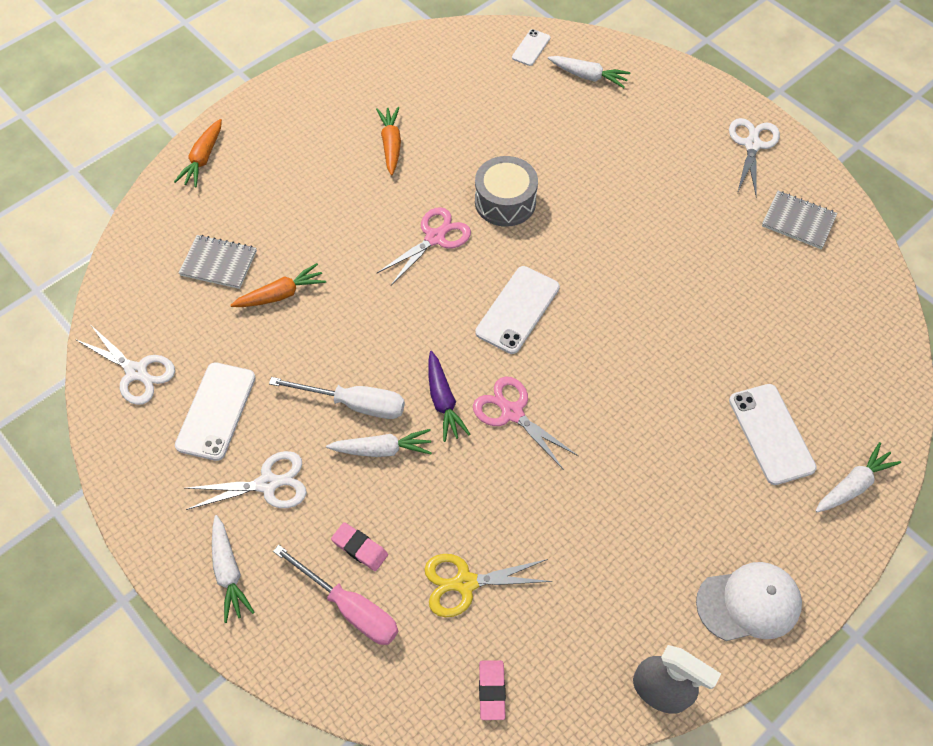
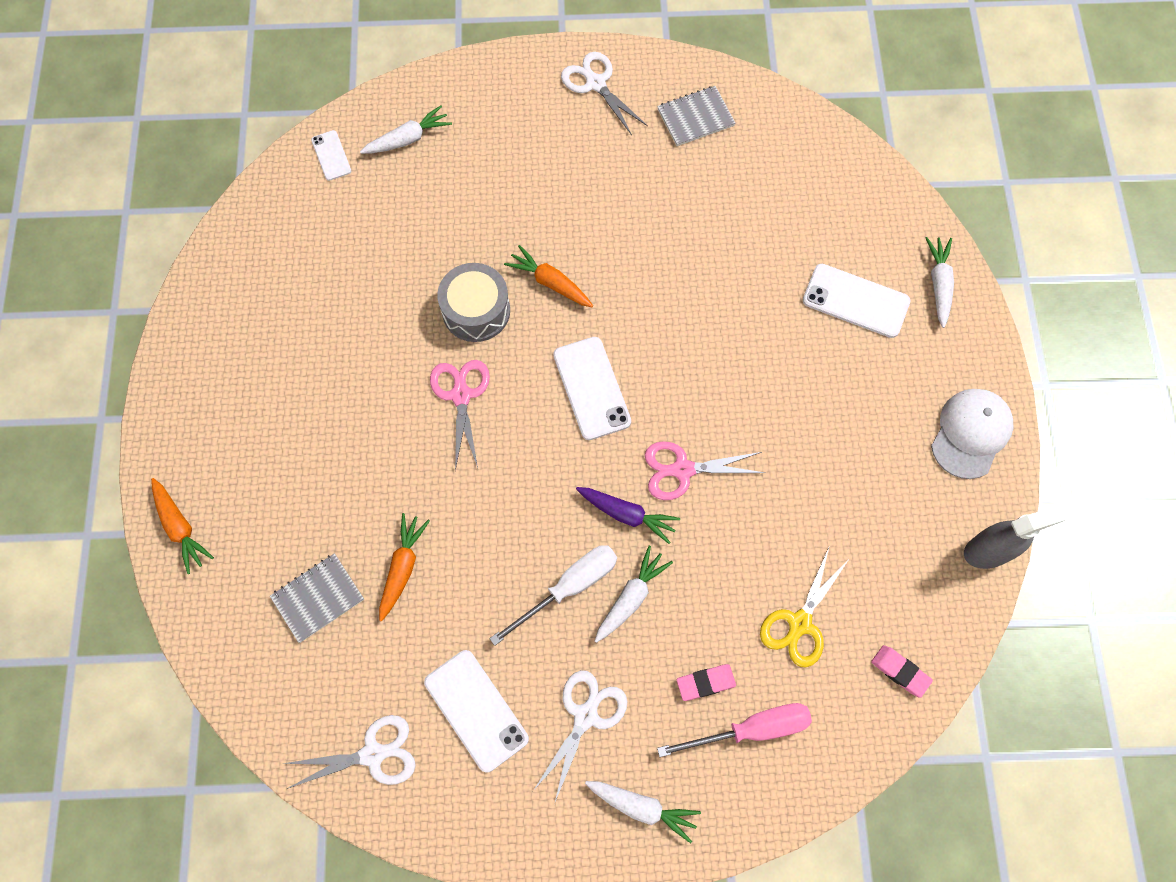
camera: 50 degrees left, 10 degrees up
orange carrot [376,107,401,175] -> orange carrot moved to [504,245,593,307]

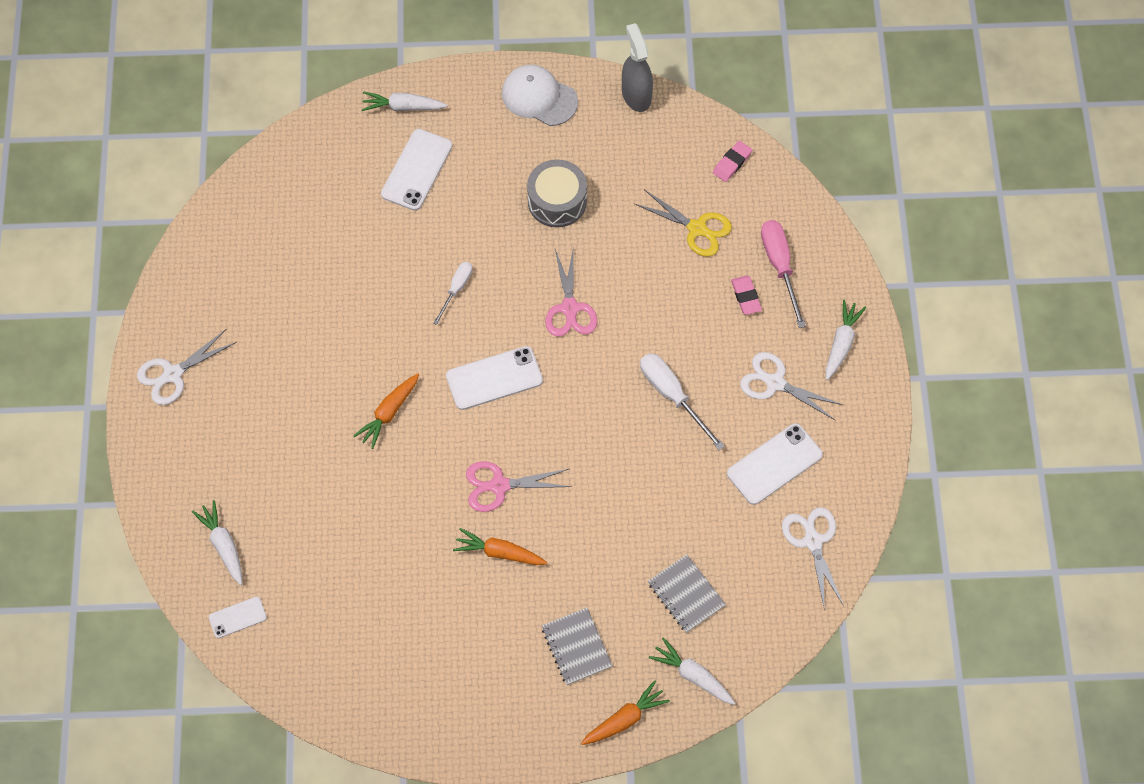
camera: 90 degrees left, 5 degrees down
orange carrot [379,513,430,621] -> orange carrot moved to [453,528,547,565]
grey drum [437,263,510,342] -> grey drum moved to [527,159,587,228]
purple carrot [576,487,680,544] -> none
white carrot [595,546,673,643] -> white carrot moved to [649,637,736,705]
grey notebook [657,86,736,146] -> grey notebook moved to [542,608,613,685]
none -> white screwdriver [433,262,472,325]

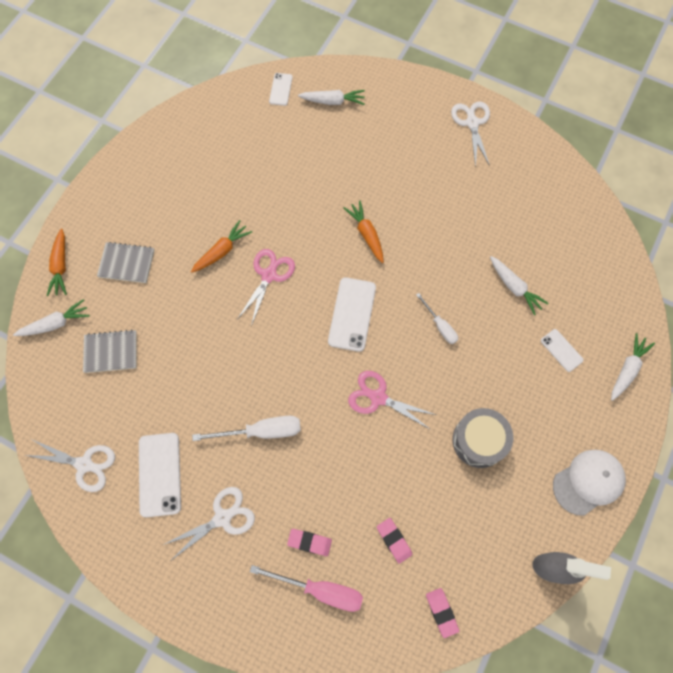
camera: 120 degrees right, 5 degrees up
white phone [381,129,452,211] -> white phone [541,329,584,372], size x0.57
yellow scissors [635,190,732,257] -> pink eraser [377,518,412,564]
white carrot [826,300,866,380] -> white carrot moved to [490,256,549,315]

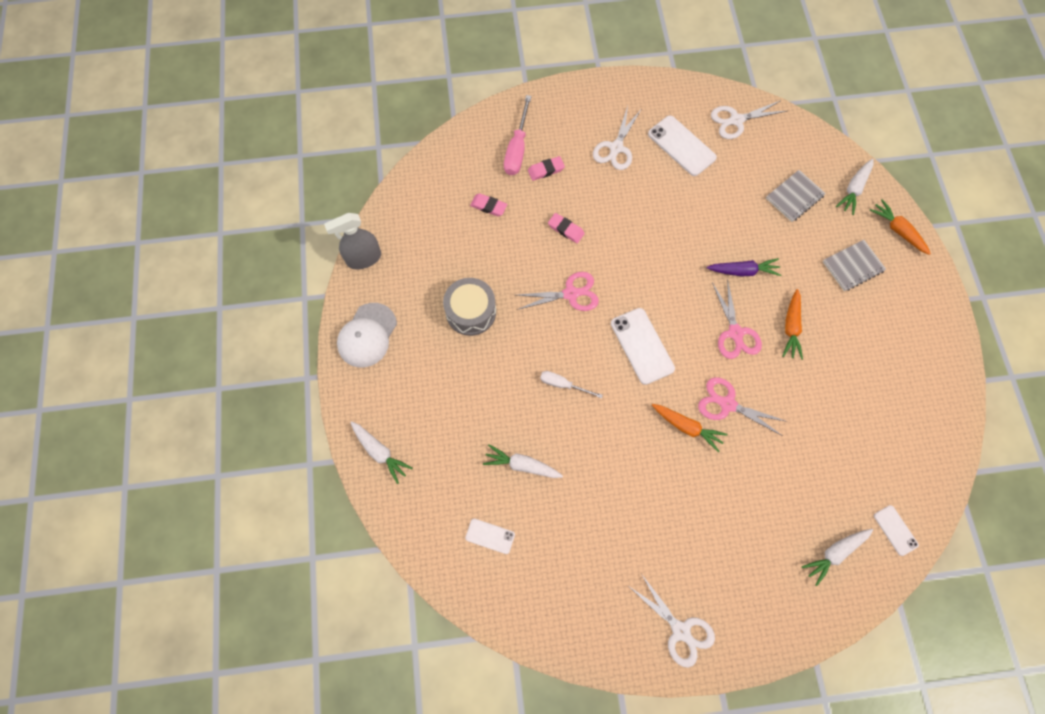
camera: 145 degrees right, 0 degrees up
white screwdriver [192,416,301,441] -> none
pink screwdriver [250,565,363,612] -> pink screwdriver turned 60 degrees counterclockwise [504,95,532,175]
pink eraser [426,588,459,638] -> pink eraser moved to [548,213,585,243]
white phone [541,329,584,372] -> white phone moved to [465,519,515,554]
white carrot [611,333,655,401] -> white carrot turned 45 degrees counterclockwise [350,421,413,484]
none -> pink scissors [698,377,788,436]
none -> purple carrot [707,258,781,277]

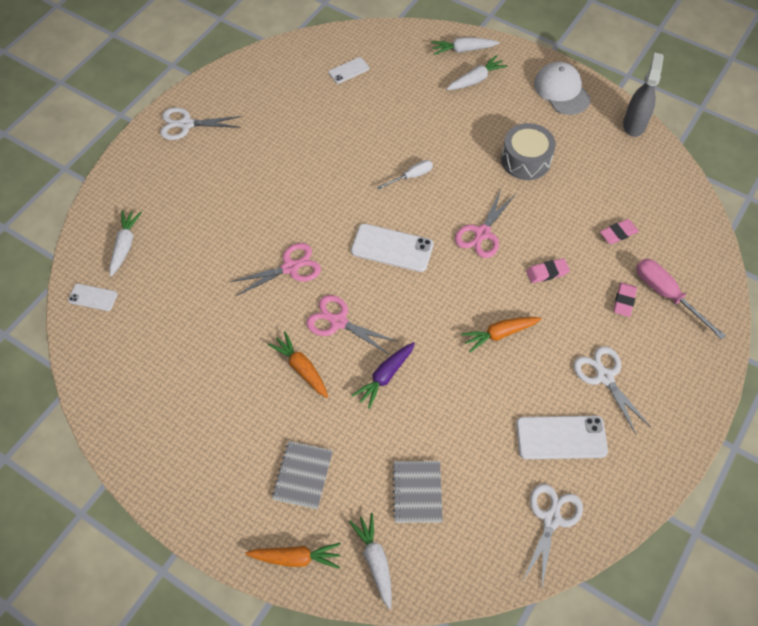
camera: 130 degrees right, 10 degrees down
white carrot [483,444,563,478] -> white carrot moved to [446,55,508,90]
orange carrot [652,404,727,452] -> orange carrot moved to [461,317,542,352]

